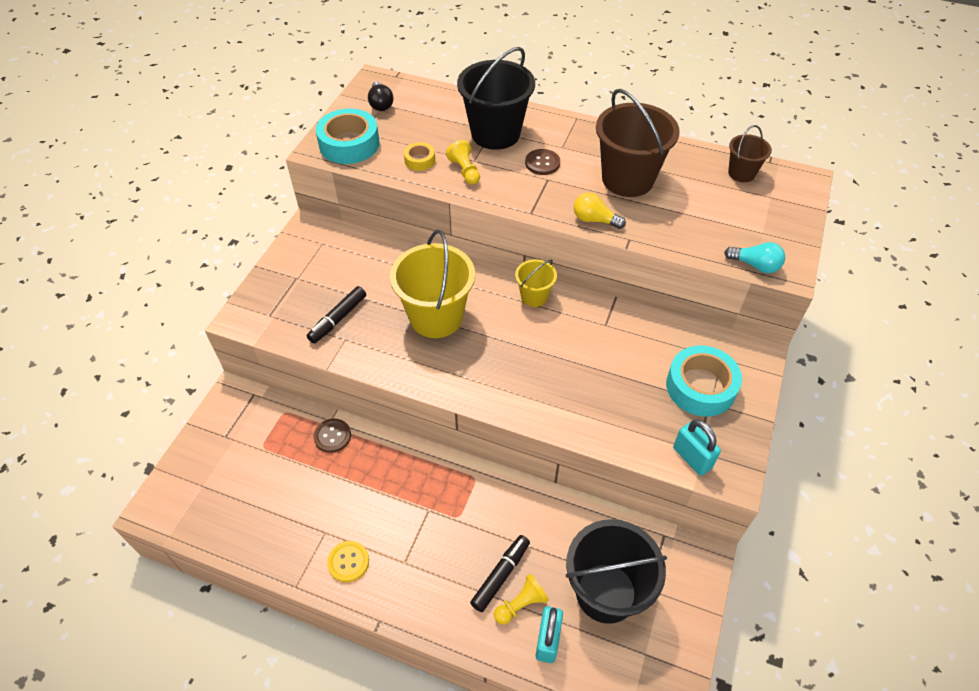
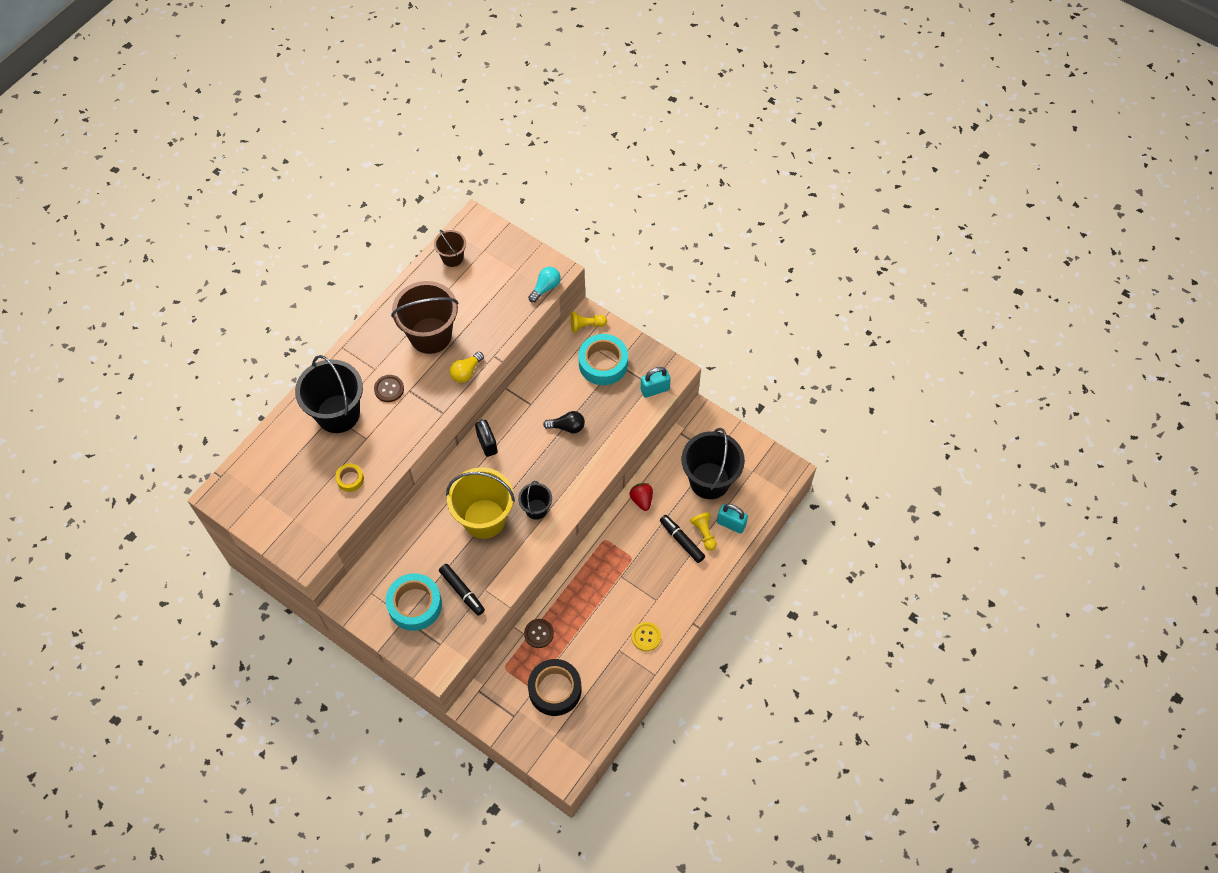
camera: 75 degrees left, 10 degrees up
turquoise tape [316,108,380,164] -> turquoise tape moved to [386,573,442,631]
black light bulb [368,81,393,111] -> black light bulb moved to [543,411,585,433]
yellow pawn [446,140,480,185] -> yellow pawn moved to [570,312,607,333]
yellow bucket [515,259,557,307] -> black padlock [475,419,497,457]
none -> black bucket [518,481,552,520]
none -> black tape [528,659,582,716]
none -> red strawberry [629,483,653,511]

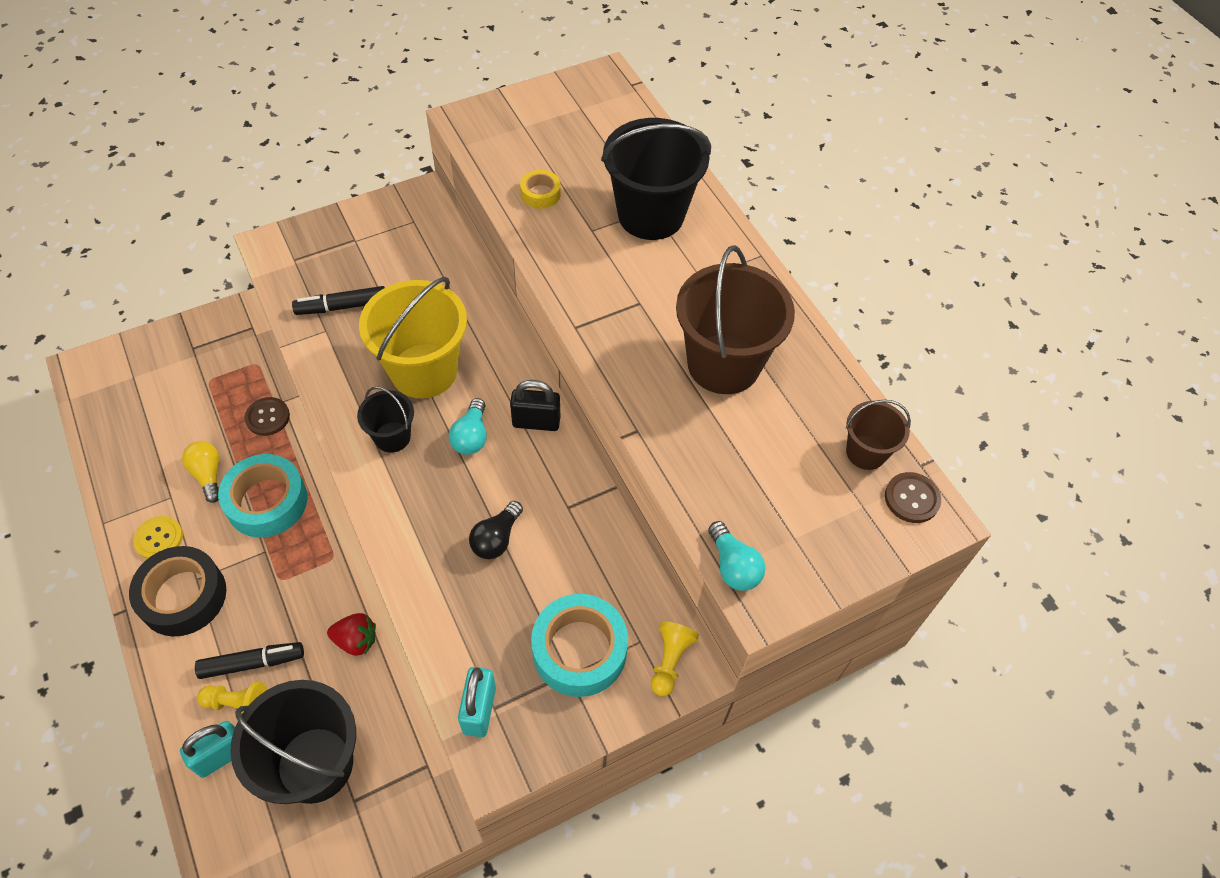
camera: 115 degrees right, 5 degrees down
brown button [374,375,404,402] -> brown button moved to [885,472,941,523]
turquoise tape [386,573,442,631] -> turquoise tape moved to [218,454,307,538]
yellow light bulb [450,352,484,383] -> yellow light bulb moved to [182,441,220,503]
black tape [528,659,582,716] -> black tape moved to [129,546,226,637]
none -> turquoise light bulb [449,398,487,455]

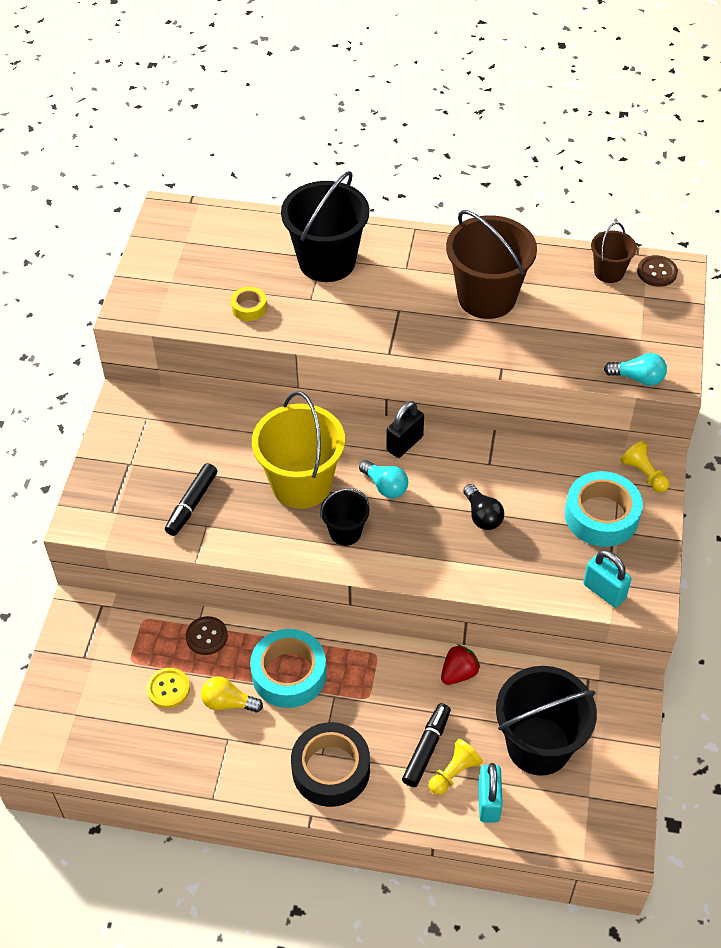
camera: 50 degrees left, 5 degrees down
yellow button [133,516,183,559] -> yellow button moved to [147,668,190,708]

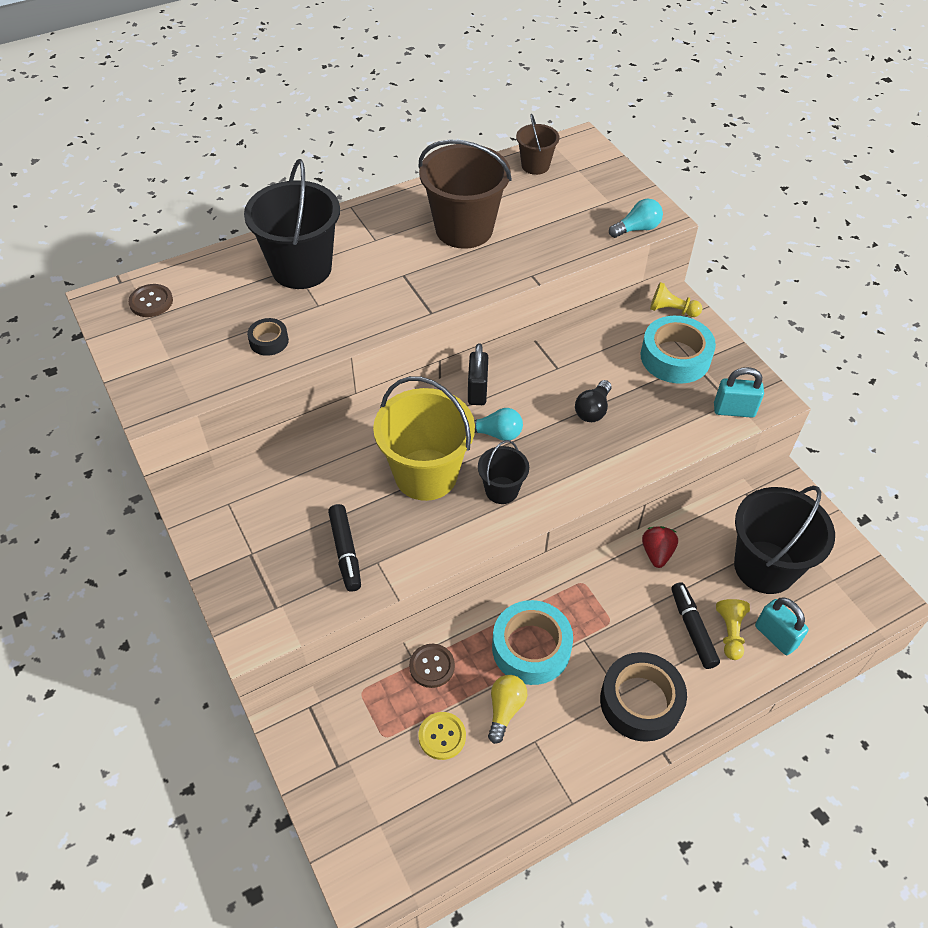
camera: 40 degrees left, 0 degrees up
yellow light bulb [201,676,263,713] -> yellow light bulb turned 135 degrees clockwise [488,675,527,744]
yellow tape [231,287,267,321] -> black tape [247,318,289,356]
black light bulb [463,484,504,530] -> black light bulb turned 90 degrees clockwise [575,380,611,422]
brown button [637,255,678,287] -> brown button moved to [128,284,173,317]

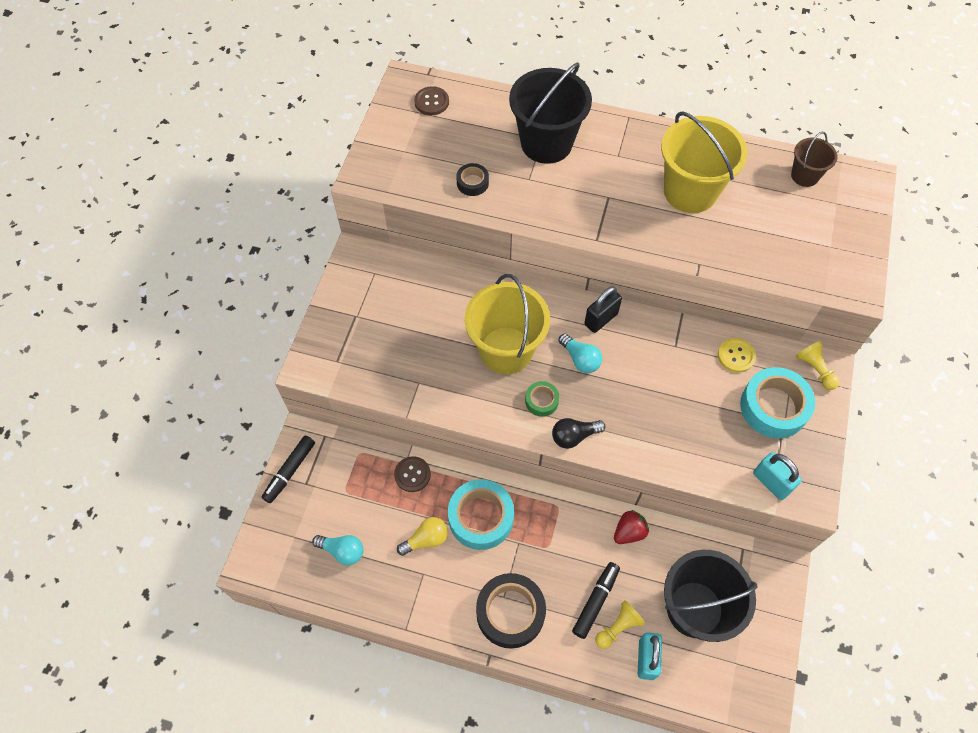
camera: 45 degrees right, 10 degrees up
black marker [328,504,361,592] -> black marker moved to [262,436,315,503]
yellow button [418,712,466,760] -> yellow button moved to [718,338,756,373]
brown bucket [419,139,512,249] -> yellow bucket [661,111,748,213]
black bucket [478,440,529,504] -> green tape [525,381,559,417]
black light bulb [575,380,611,422] -> black light bulb moved to [552,418,605,449]
turquoise light bulb [609,199,663,238] -> turquoise light bulb moved to [312,535,363,565]

